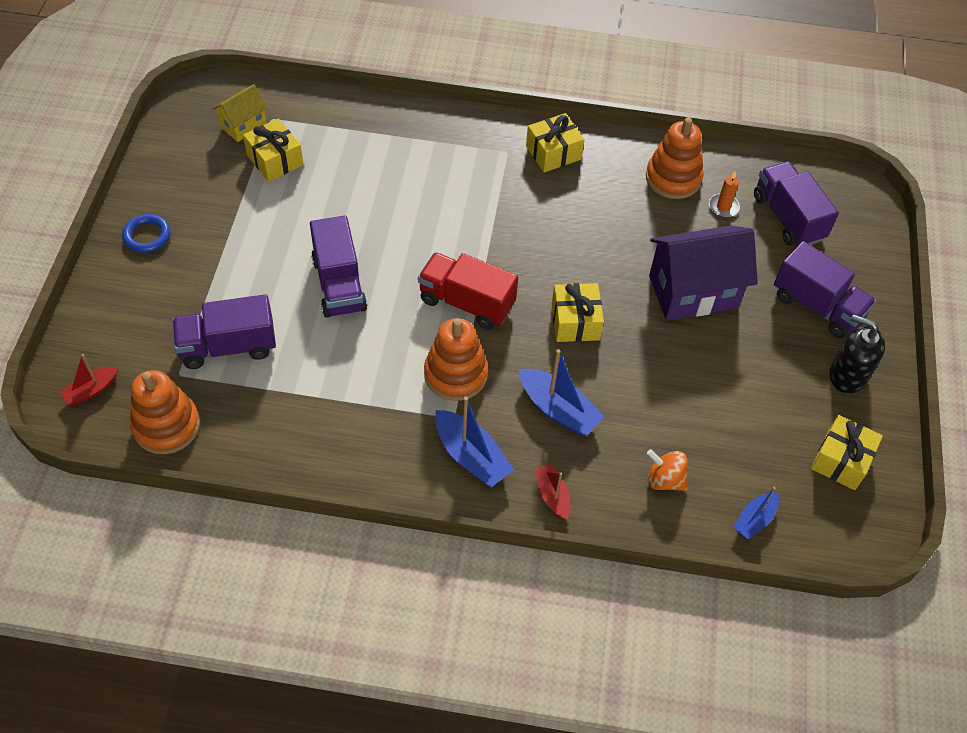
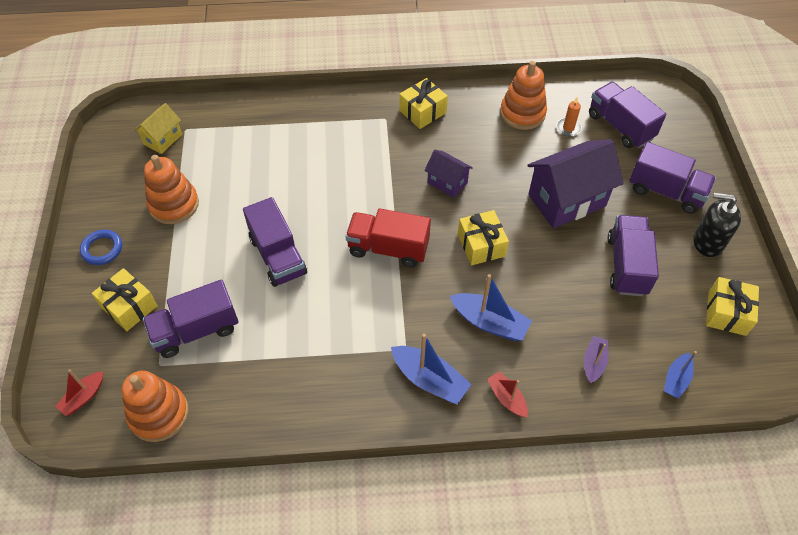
camera: 10 degrees left, 0 degrees up
yellow gift [243,119,303,182] -> yellow gift moved to [92,268,158,331]
orange stacking toy [424,318,488,401] -> orange stacking toy moved to [144,155,199,224]
orange spinning top [647,449,688,491] -> purple boat [584,336,609,383]
none -> purple house [424,150,473,198]
none -> purple truck [608,215,659,296]

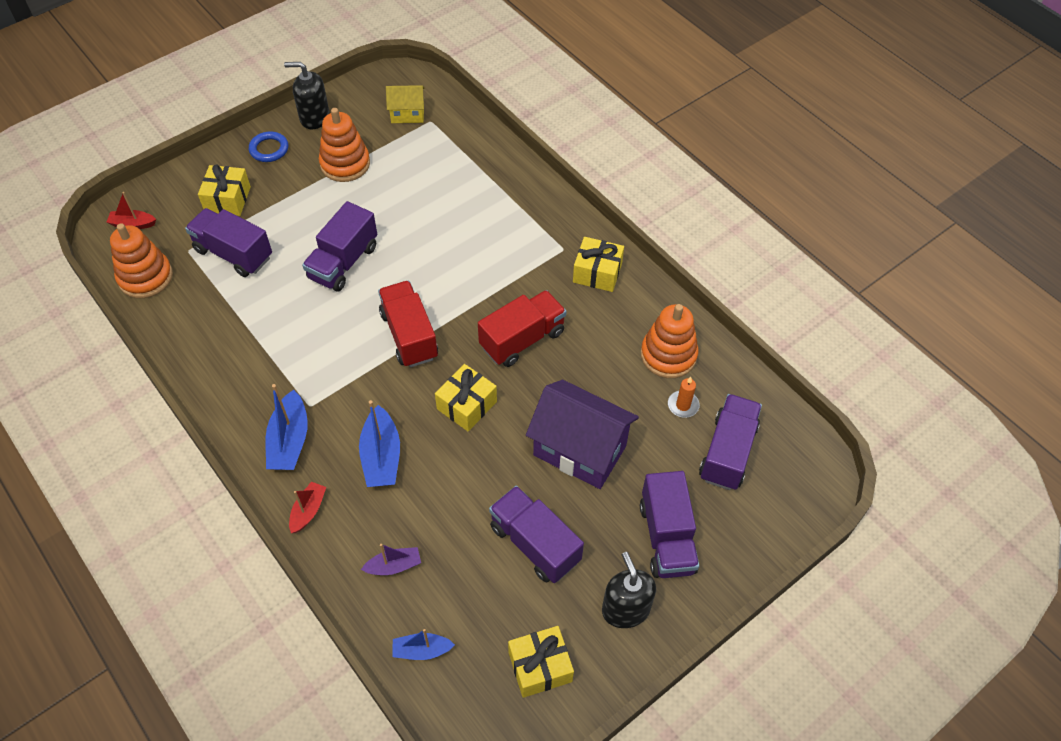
camera: 55 degrees right, 0 degrees up
purple house [424,150,473,198] -> red truck [478,290,566,367]
purple truck [608,215,659,296] -> purple truck turned 105 degrees counterclockwise [489,486,584,583]
none -> black soap dispenser [284,62,329,129]

